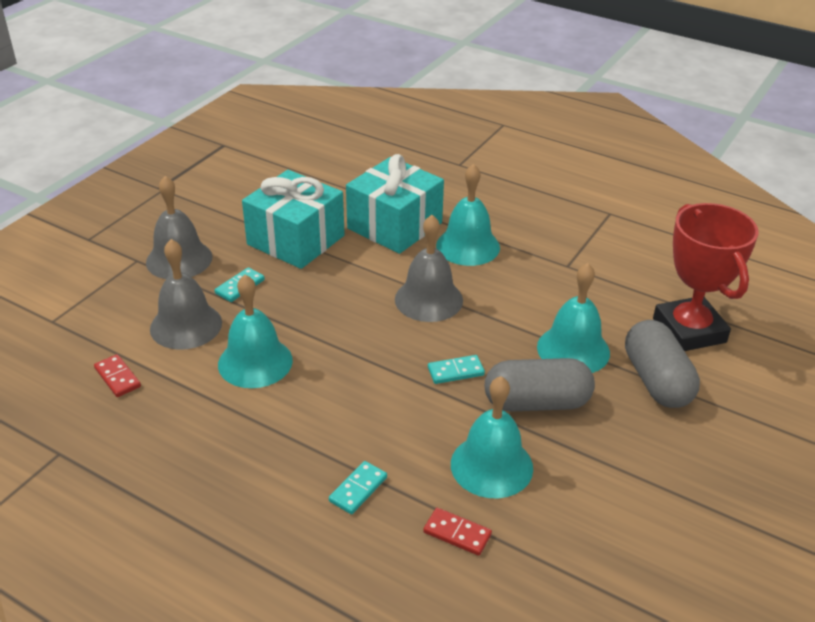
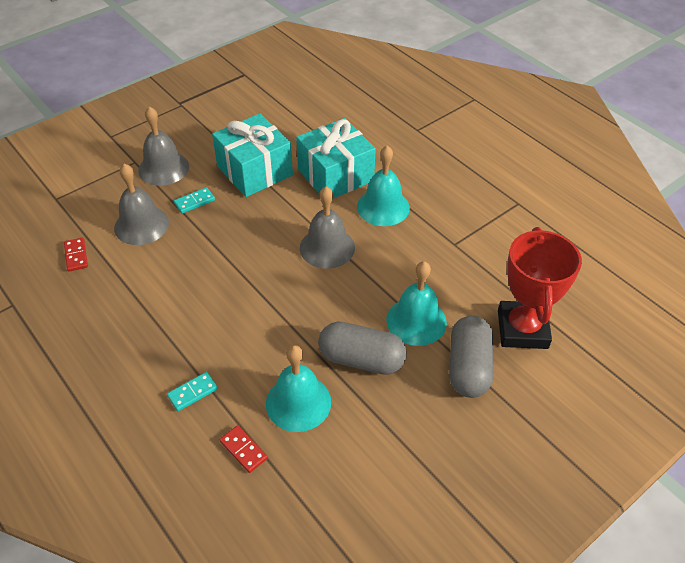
camera: 20 degrees right, 10 degrees up
turquoise bell [218,275,293,388] -> none
turquoise domino [428,355,485,384] -> none

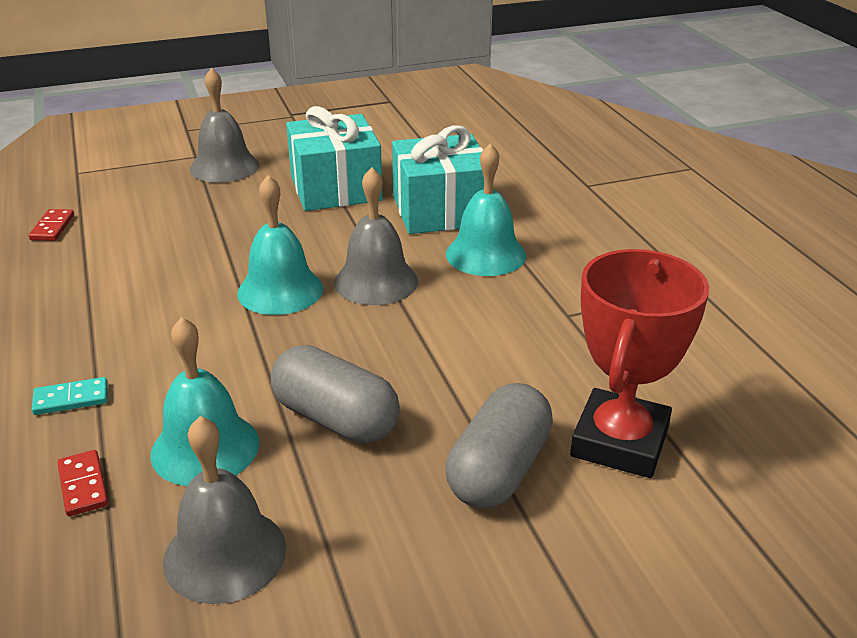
camera: 20 degrees right, 15 degrees down
grey bell [114,164,169,245] -> grey bell moved to [163,416,286,604]
turquoise domino [174,187,215,214] -> none
turquoise bell [386,261,447,346] -> turquoise bell moved to [237,175,323,315]

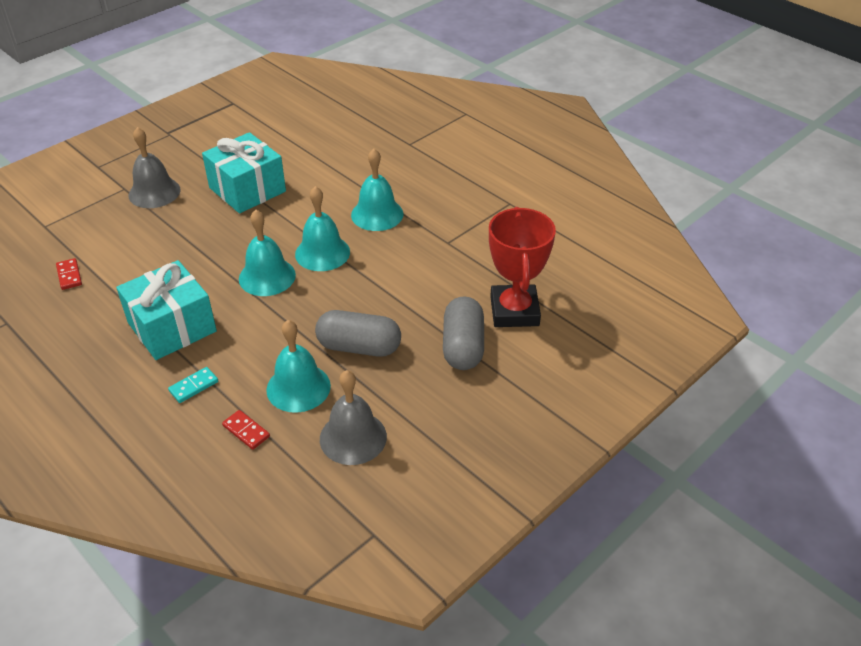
camera: 25 degrees left, 10 degrees up
grey bell [334,167,418,305] -> turquoise bell [295,186,350,271]
turquoise gift [392,125,484,234] -> turquoise gift moved to [116,260,217,360]

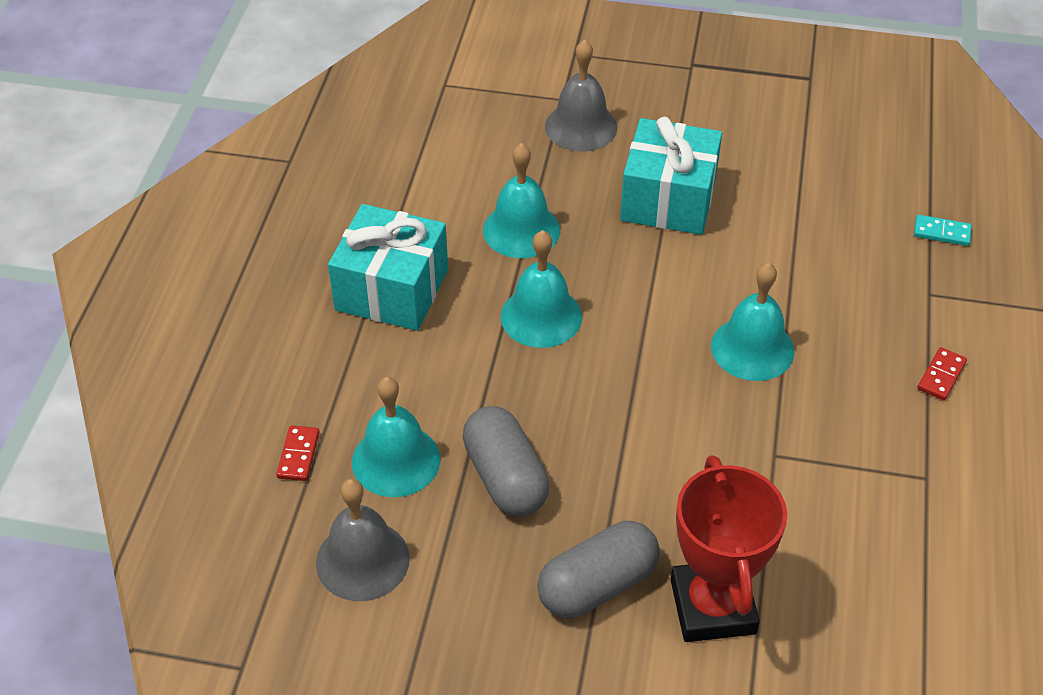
camera: 55 degrees right, 5 degrees up
red domino [56,258,82,290] -> red domino moved to [917,347,967,401]
turquoise domino [168,367,218,403] -> turquoise domino moved to [914,215,972,246]
turquoise bell [295,186,350,271] -> turquoise bell moved to [483,143,560,258]
red trophy [489,207,556,327] -> red trophy turned 60 degrees counterclockwise [671,455,787,642]

